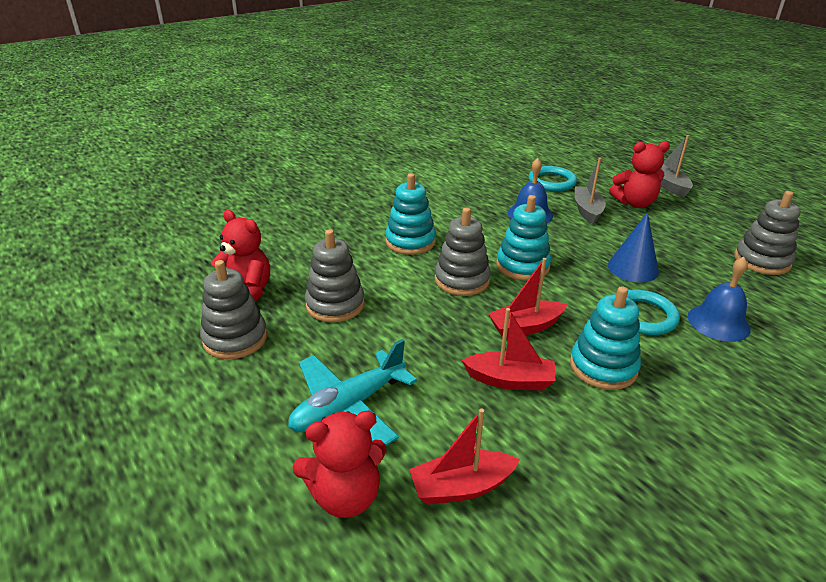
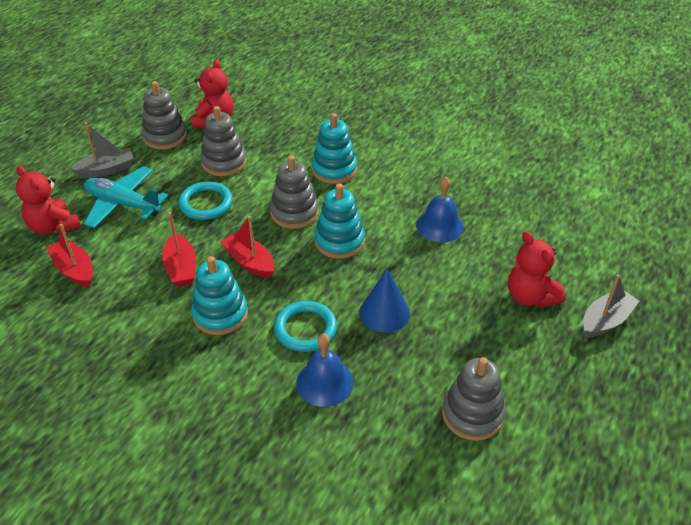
camera: 65 degrees right, 10 degrees up
turquoise ring [528,166,577,191] -> turquoise ring moved to [178,181,233,220]
grey boat [575,157,606,224] -> grey boat moved to [70,122,134,178]

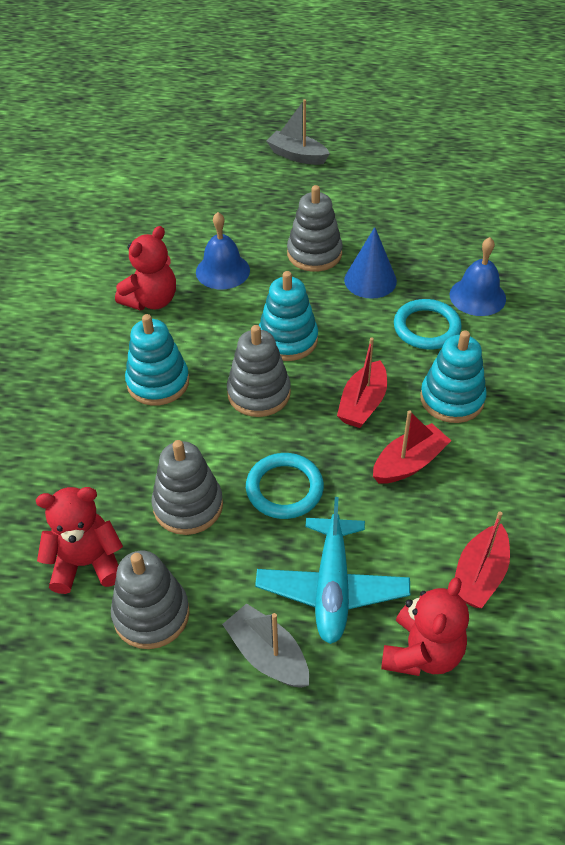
camera: 110 degrees left, 5 degrees up
grey stacking toy [442,357,505,441] -> grey stacking toy moved to [287,185,343,272]
red teddy bear [508,231,565,308] -> red teddy bear moved to [115,226,176,311]

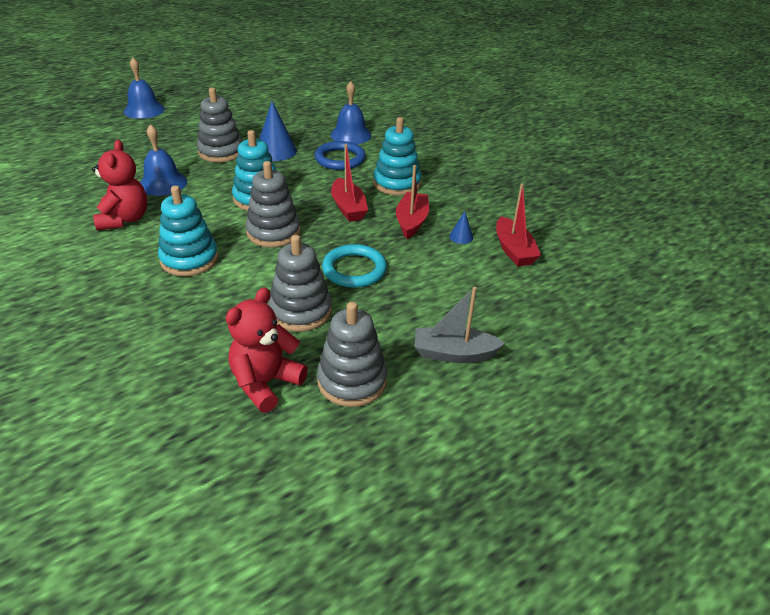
camera: 45 degrees left, 10 degrees down
turquoise plane [255,497,410,644] -> none
grey boat [266,99,330,165] -> blue bell [124,57,165,119]
red teddy bear [381,577,469,676] -> none
turquoise ring [394,299,462,350] -> blue ring [315,141,366,170]
none -> blue cone [449,211,473,244]

